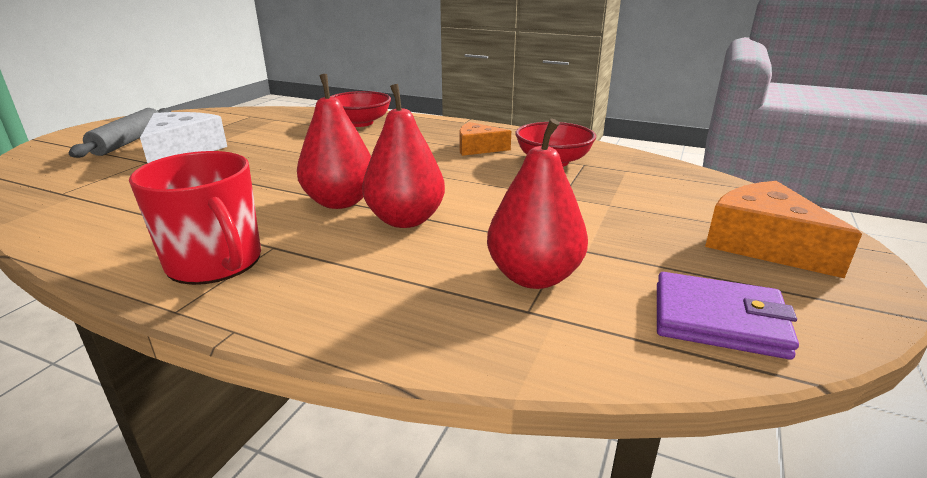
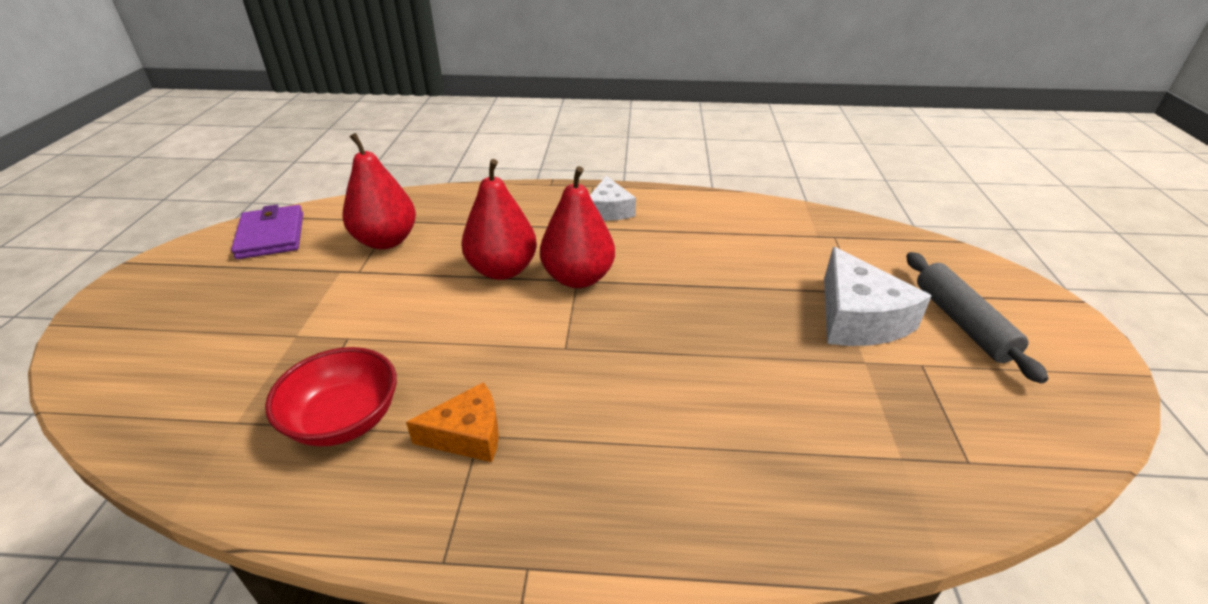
camera: 160 degrees right, 10 degrees up
red mug [129,151,261,285] -> white cheese [590,176,636,221]
red bowl [330,91,391,127] -> none
purple wallet [657,272,799,359] -> purple wallet turned 75 degrees clockwise [231,205,303,259]
orange cheese [705,181,862,278] -> none

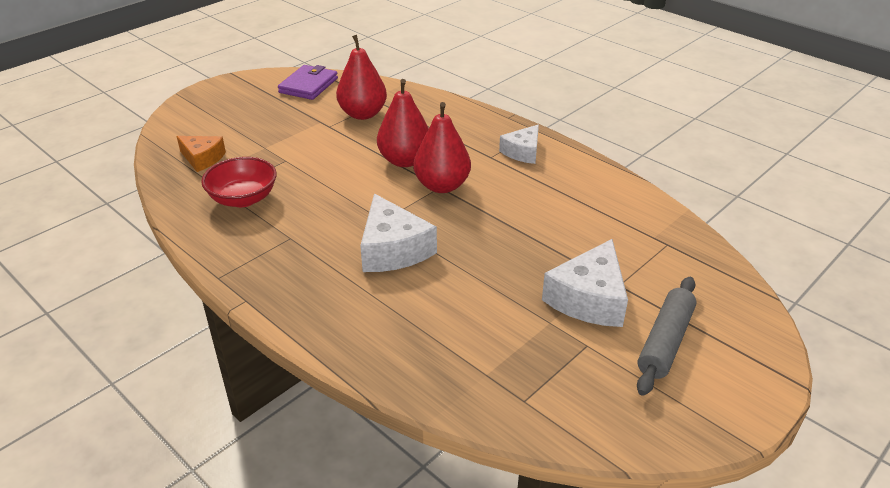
camera: 40 degrees right, 0 degrees up
orange cheese [406,382,499,462] -> orange cheese moved to [177,136,226,172]
none -> white cheese [360,194,437,272]

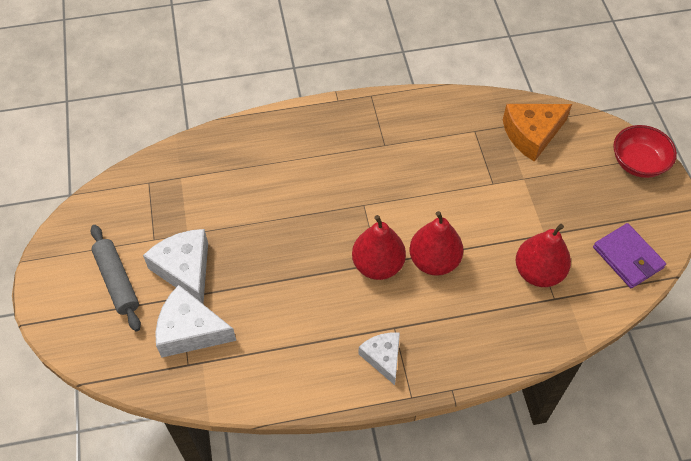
camera: 125 degrees right, 20 degrees up
orange cheese [177,136,226,172] -> orange cheese [503,104,572,162], size x1.57
red bowl [201,157,277,207] -> red bowl moved to [613,125,677,178]
white cheese [360,194,437,272] -> white cheese moved to [155,285,236,358]

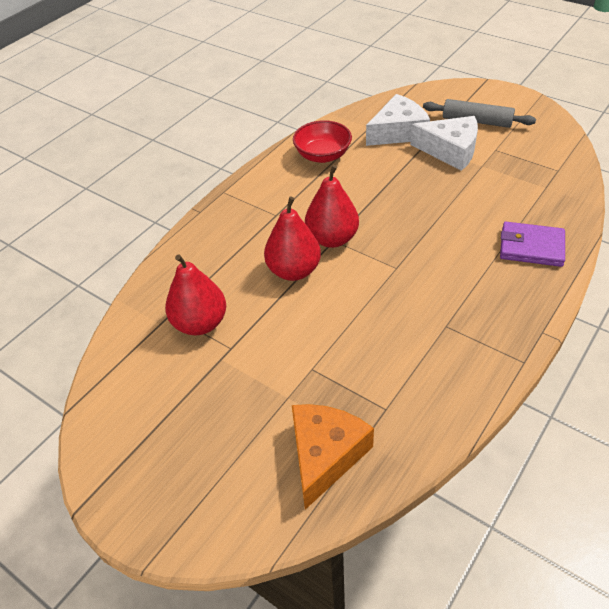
camera: 140 degrees right, 10 degrees down
white cheese [358,332,400,385] -> none
purple wallet [593,223,666,288] -> purple wallet moved to [500,222,565,267]
red bowl [613,125,677,178] -> red bowl moved to [293,120,352,163]

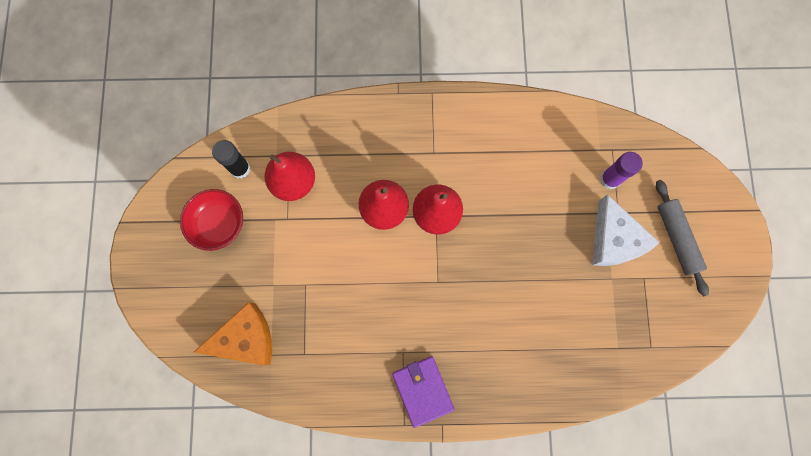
camera: 50 degrees right, 30 degrees up
red bowl [293,120,352,163] -> red bowl moved to [180,189,243,251]
white cheese [366,94,430,146] -> purple glue stick [600,152,643,189]
purple wallet [500,222,565,267] -> purple wallet moved to [392,356,455,428]
none -> black glue stick [212,140,250,178]

